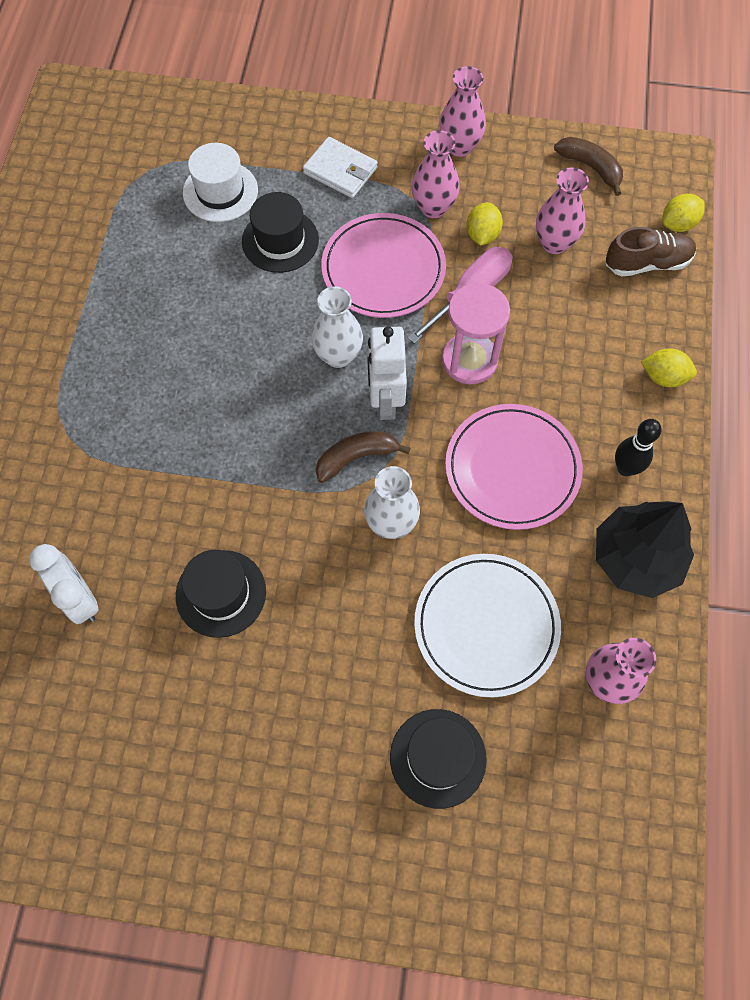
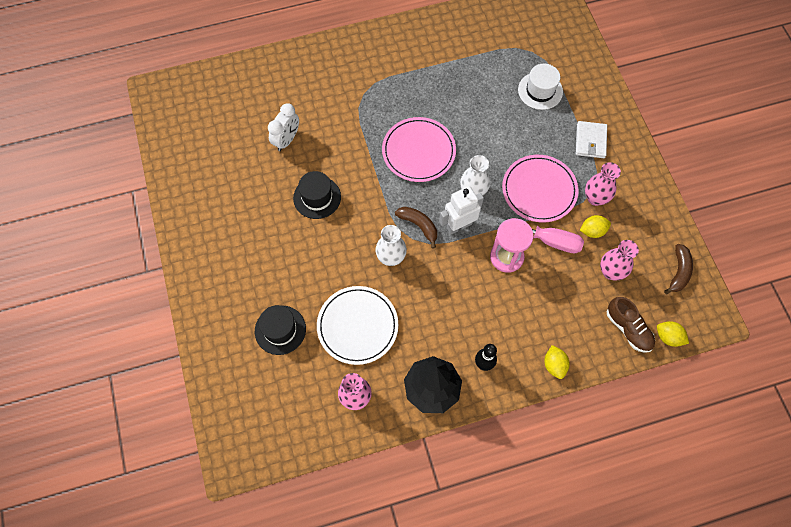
camera: 65 degrees right, 0 degrees up
black hat [242,192,319,273] -> none
pink vase [439,66,486,157] -> none
pink plate [445,404,583,530] -> pink plate moved to [382,117,456,182]

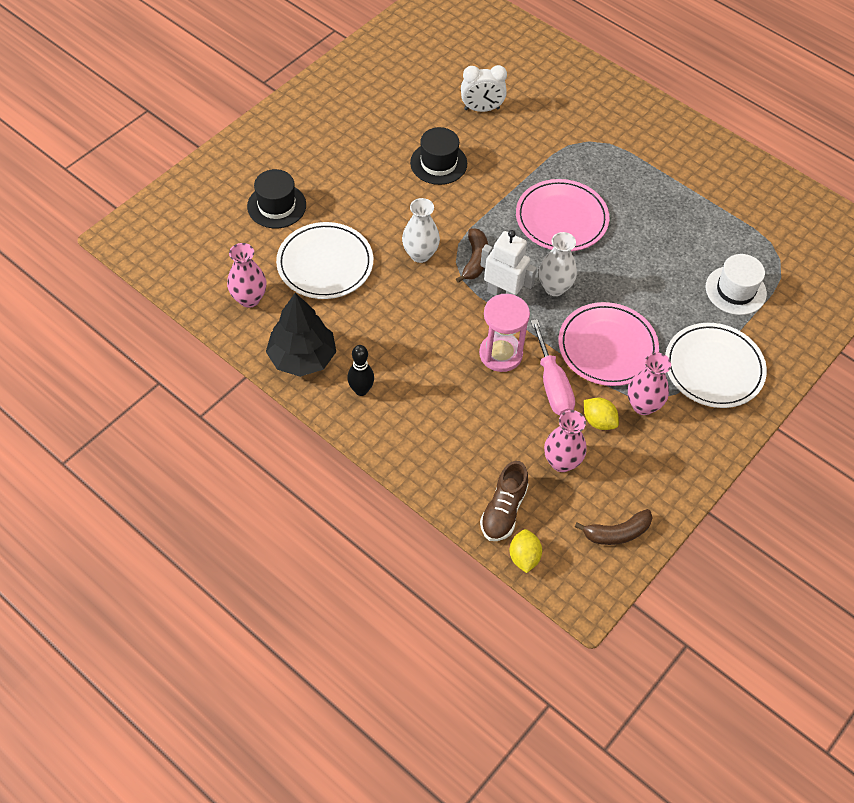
camera: 55 degrees right, 10 degrees down
yellow lemon [544,345,570,379] -> none
white wallet [576,121,607,158] -> white plate [665,323,767,408]

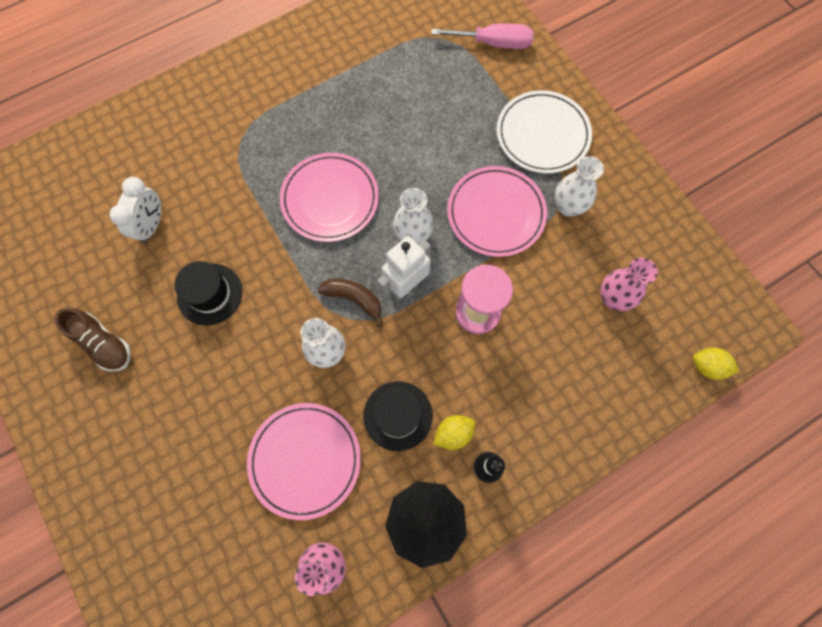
camera: 70 degrees left, 15 degrees up
black hat [247,169,306,228] -> black hat moved to [363,381,433,451]
white plate [276,222,373,299] -> pink plate [247,403,361,520]
brown shoe [480,461,529,541] -> brown shoe moved to [54,308,131,372]
pink screwdriver [531,319,575,416] -> pink screwdriver moved to [431,24,533,49]
brown banana [575,509,653,545] -> none
yellow lemon [584,398,619,430] -> yellow lemon moved to [433,415,475,450]
pink vase [628,352,671,415] -> white vase [555,156,604,217]
white hat [706,254,767,315] -> none

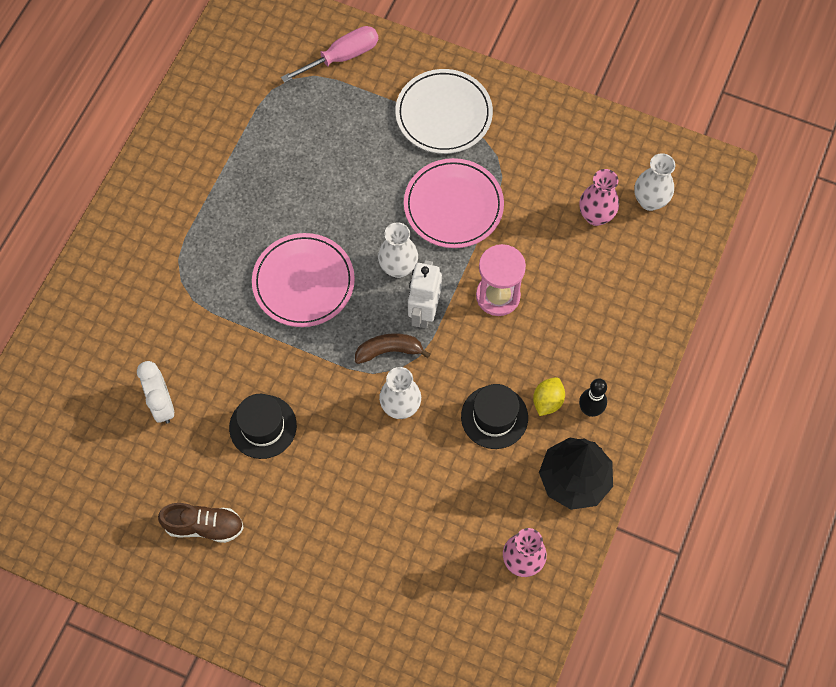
camera: 35 degrees left, 5 degrees down
pink plate [247,403,361,520] -> none
white vase [555,156,604,217] -> white vase moved to [635,153,675,211]
yellow lemon [693,347,739,380] -> none

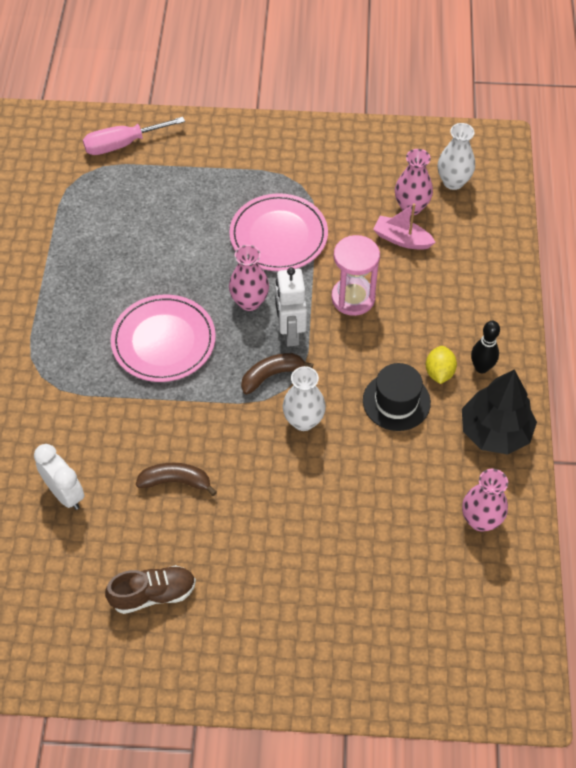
camera: 20 degrees left, 10 degrees down
black hat [229,394,297,459] -> brown banana [136,463,217,496]
pink screwdriver [281,26,378,83] -> pink screwdriver turned 150 degrees counterclockwise [83,117,185,155]
white vase [378,222,418,278] -> pink vase [229,245,269,311]
white plate [395,69,493,154] -> none
none -> pink boat [373,203,436,250]

